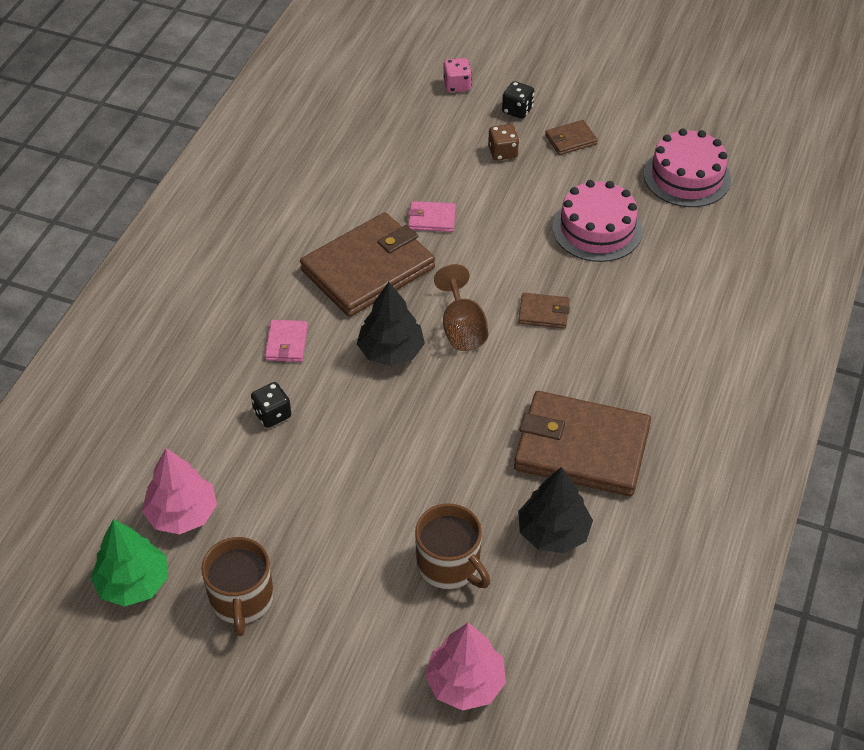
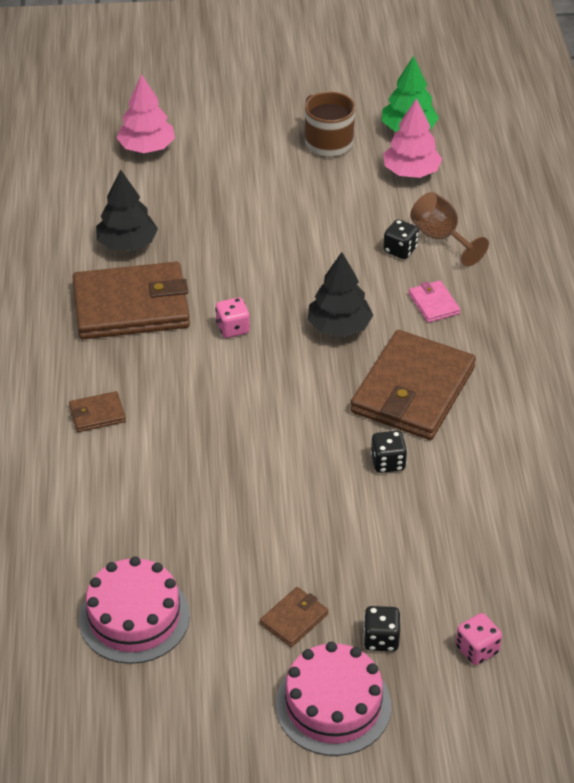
camera: 155 degrees right, 5 degrees down
pink wallet [408,201,456,232] -> black dice [371,431,407,473]
brown mug [415,503,490,589] -> none
brown goblet [434,264,488,351] -> brown goblet moved to [410,192,489,266]
brown dice [488,124,519,161] -> none
brown wallet [518,293,570,329] -> brown wallet moved to [69,391,126,432]
pink cake [552,180,642,262] -> pink cake moved to [276,642,391,756]
none -> pink dice [215,297,250,338]

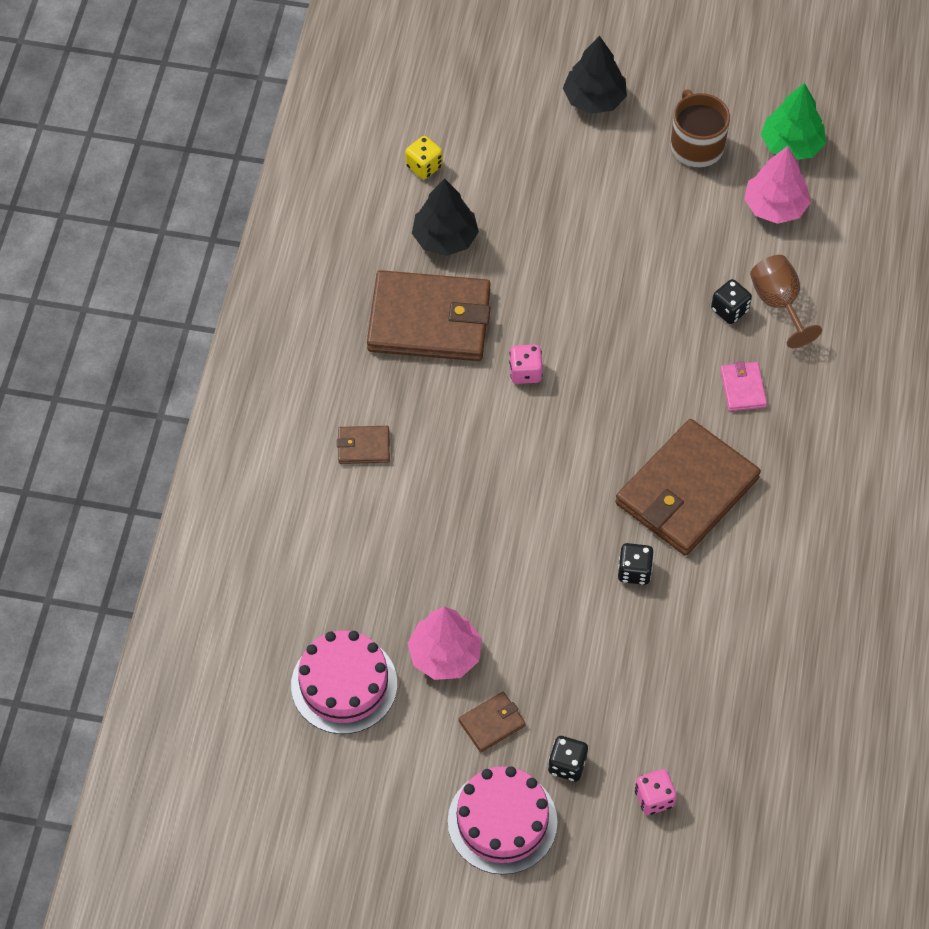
camera: 15 degrees right, 15 degrees up
pink tree [117,74,175,153] -> pink tree moved to [408,607,482,680]
black tree [308,252,373,337] -> black tree moved to [563,36,627,114]
none -> yellow dice [405,136,443,179]

